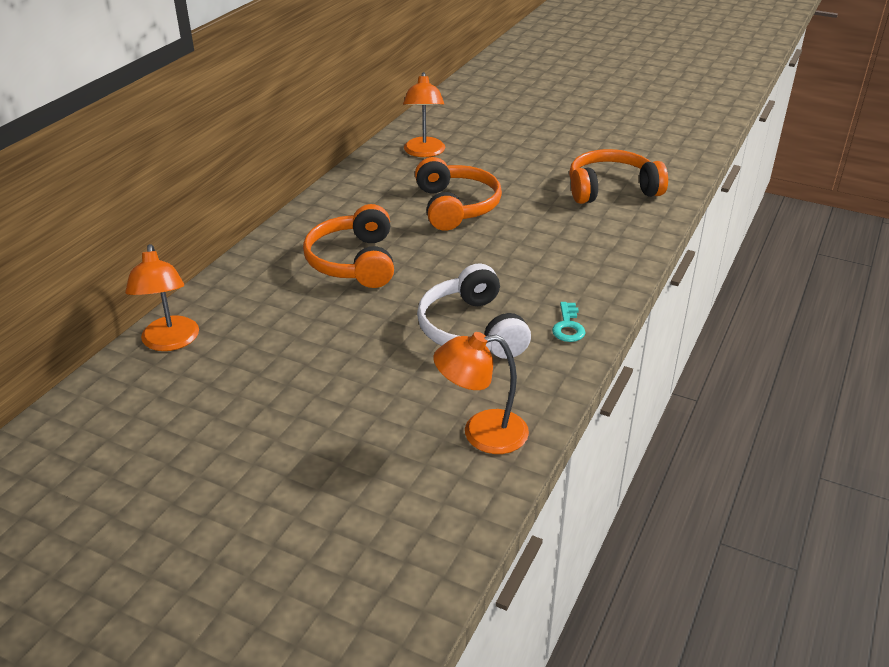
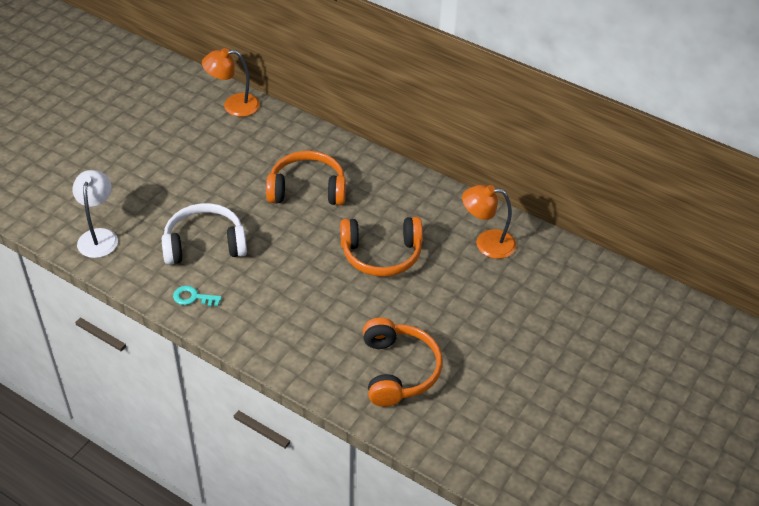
camera: 95 degrees right, 10 degrees up
orange lamp [433,332,529,454] -> white lamp [72,170,118,258]

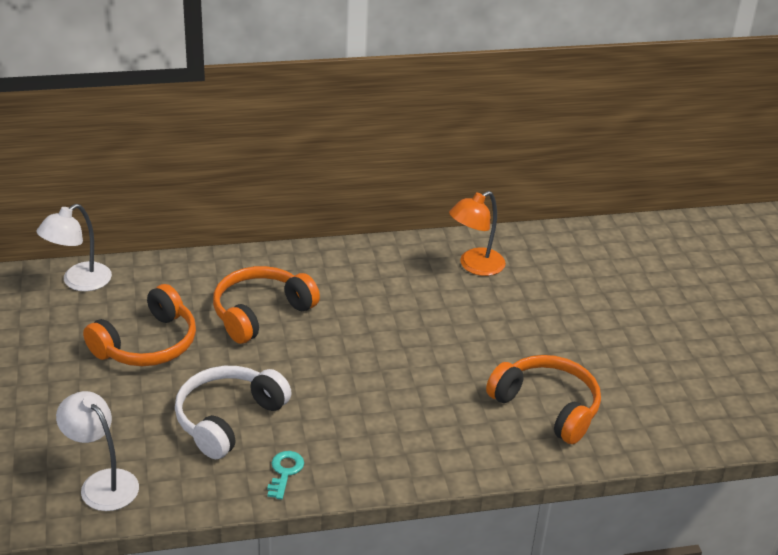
camera: 45 degrees left, 10 degrees down
turquoise key [173,286,222,306] -> turquoise key turned 135 degrees clockwise [267,451,304,500]
orange lamp [202,48,260,117] -> white lamp [36,204,112,291]
orange headphones [340,217,423,277] -> orange headphones moved to [83,284,196,366]

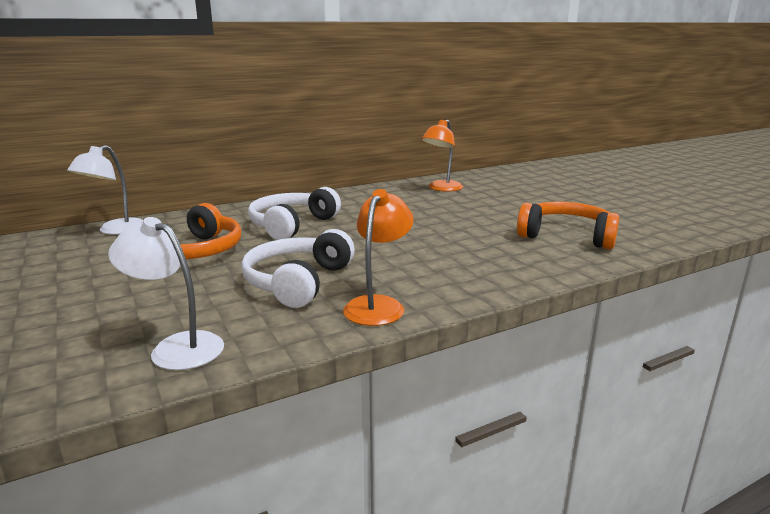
camera: 15 degrees left, 15 degrees down
orange headphones [213,266,320,344] -> white headphones [248,187,341,240]
turquoise key [267,451,304,500] -> orange lamp [343,189,414,326]

